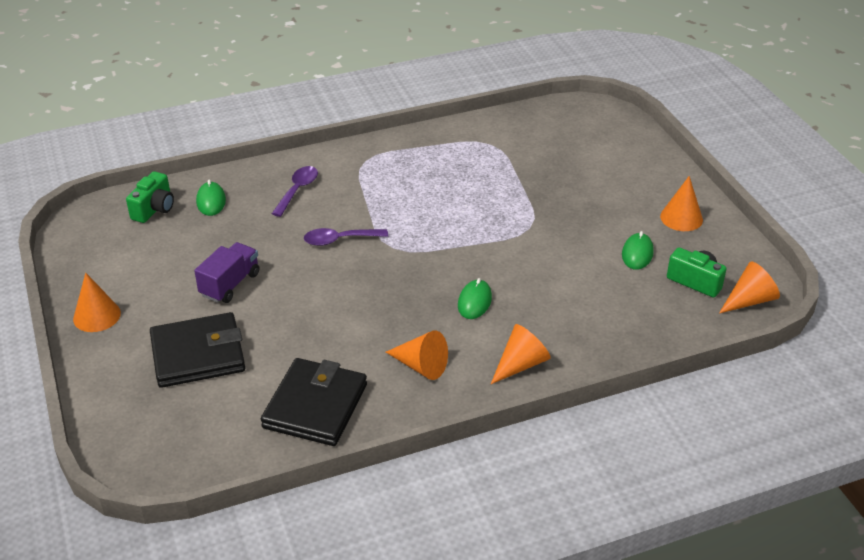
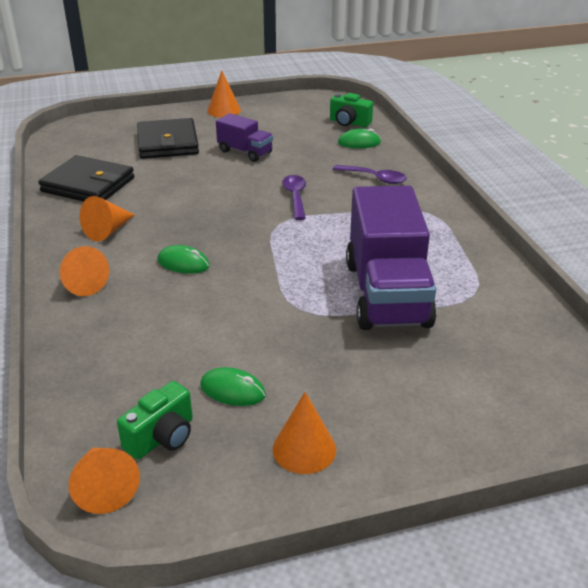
camera: 95 degrees right, 5 degrees down
none -> purple truck [346,186,437,330]

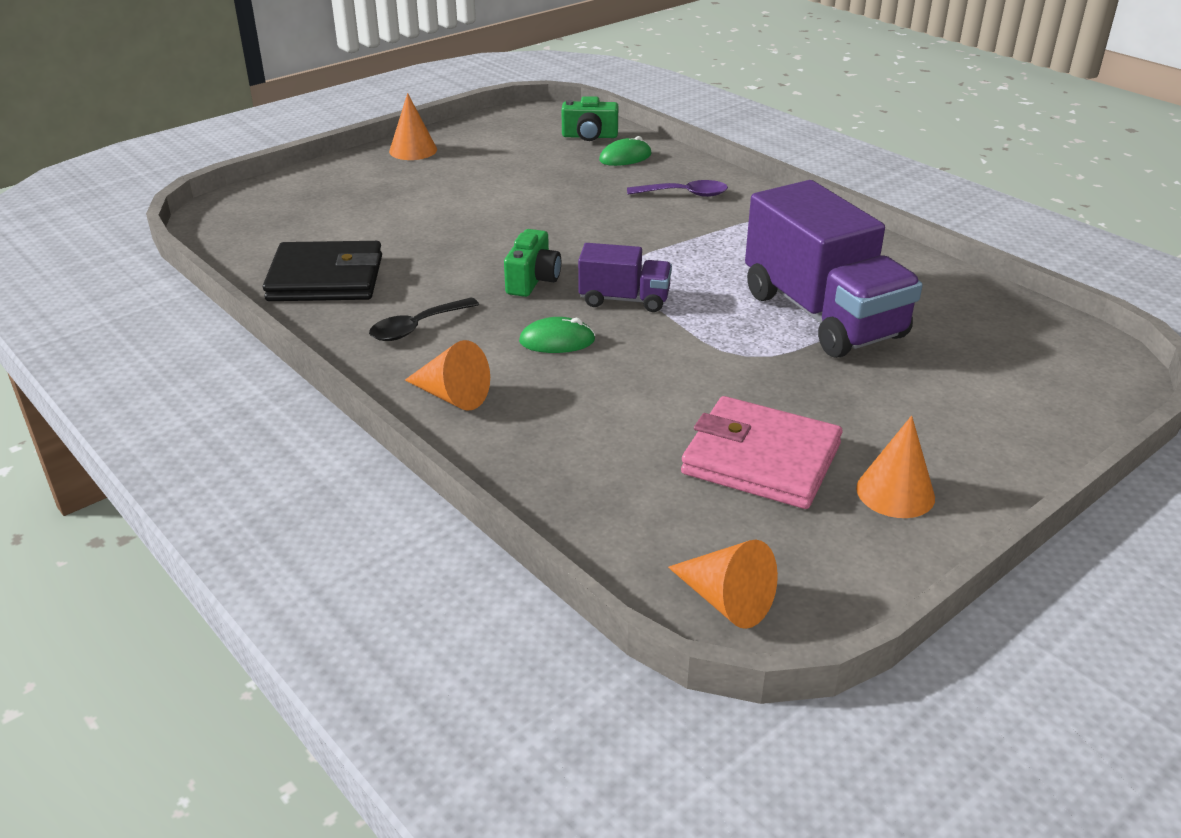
camera: 25 degrees left, 0 degrees up
orange cone [79,196,134,242] -> black spoon [369,297,479,341]
green camera [117,381,193,460] -> green camera moved to [504,229,561,297]
black wallet [137,118,199,159] -> none
green mouse [200,367,266,406] -> pink wallet [681,396,843,509]
purple truck [216,113,273,162] -> purple truck moved to [578,243,672,312]
purple spoon [282,175,306,220] -> none

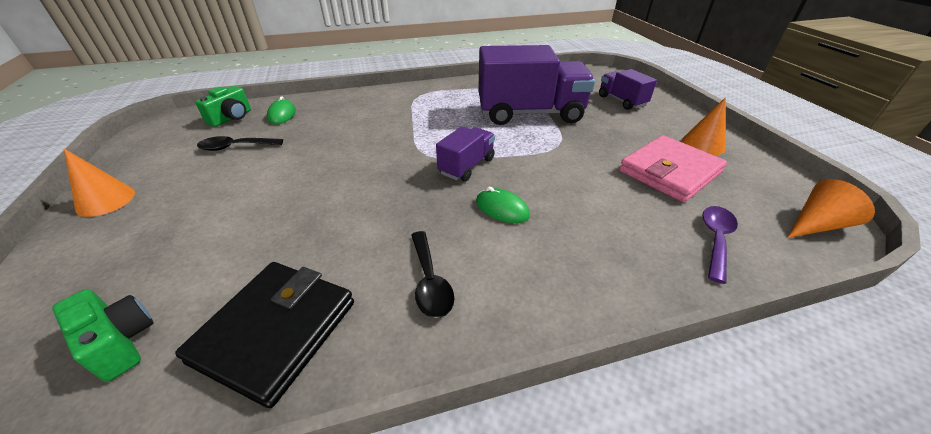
camera: 65 degrees left, 5 degrees up
orange cone [405,340,490,411] -> none
green camera [504,229,561,297] -> green camera moved to [52,289,153,382]
green mouse [519,317,595,353] -> green mouse turned 75 degrees counterclockwise [476,187,530,223]
purple spoon [627,180,728,197] -> purple spoon moved to [703,206,738,284]
none -> black spoon [197,136,283,151]
none -> purple truck [599,69,657,110]

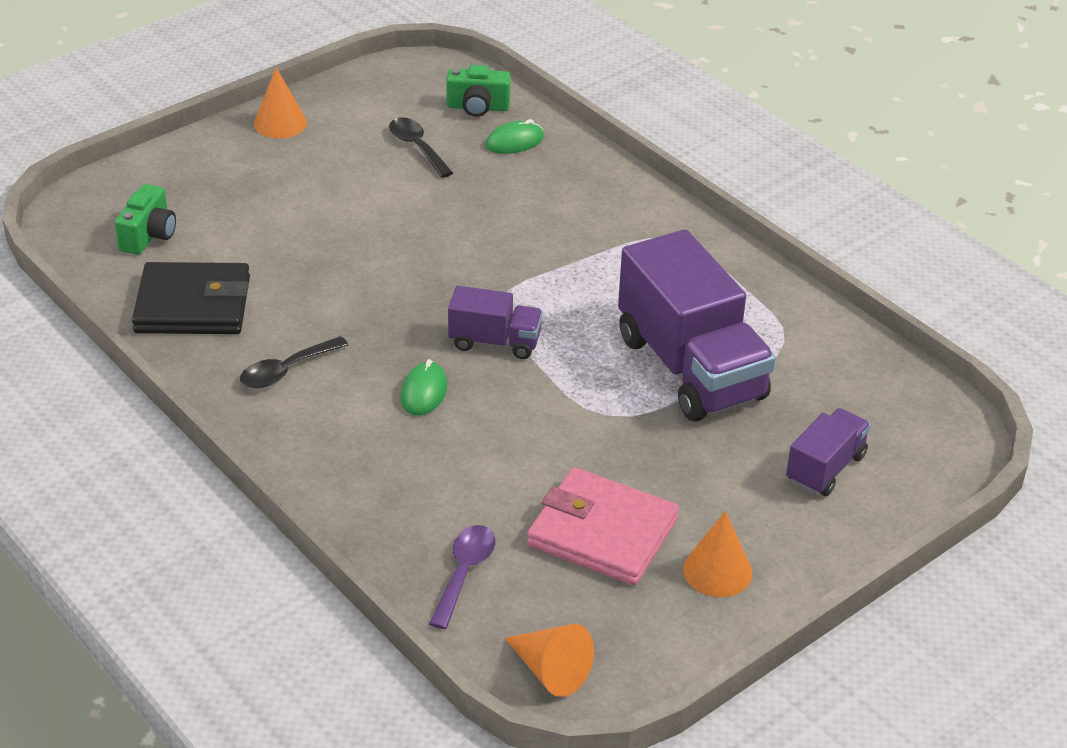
camera: 65 degrees right, 0 degrees up
purple spoon [703,206,738,284] -> purple spoon turned 75 degrees counterclockwise [429,525,495,629]

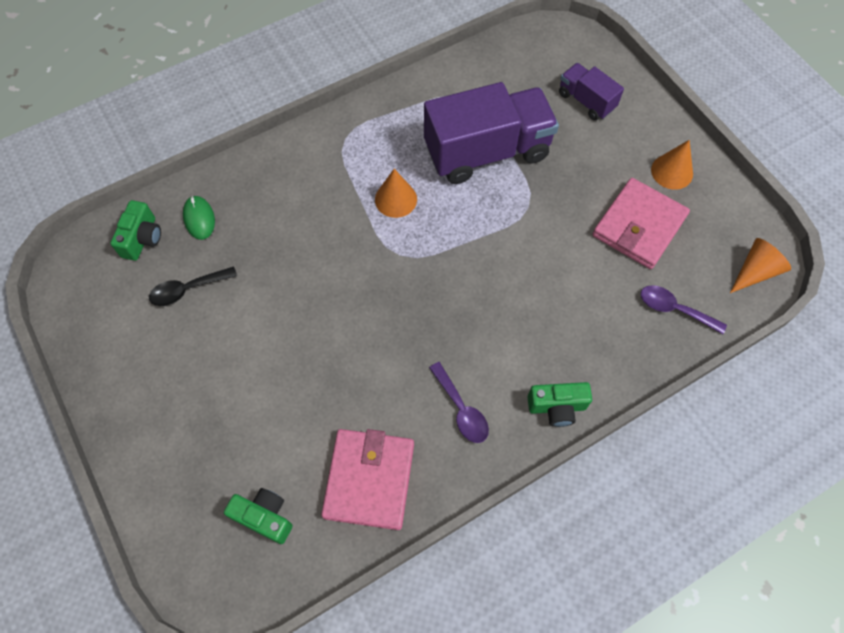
camera: 80 degrees left, 25 degrees up
black wallet [132,262,250,334] -> pink wallet [321,429,414,530]
black spoon [240,336,348,388] -> purple spoon [429,362,489,443]
orange cone [254,68,307,138] -> orange cone moved to [375,169,417,218]
green mouse [400,359,447,416] -> none
purple truck [448,286,543,359] -> none
none -> green camera [527,382,592,427]

